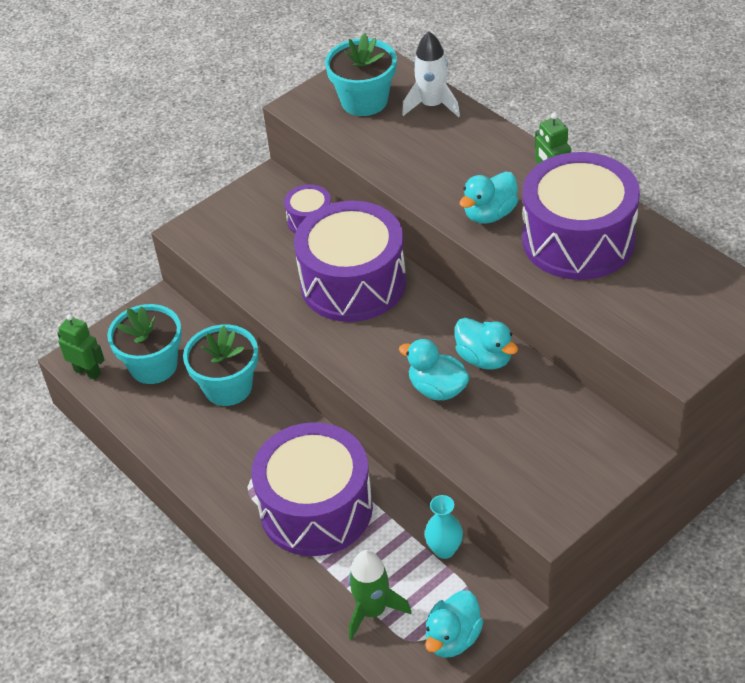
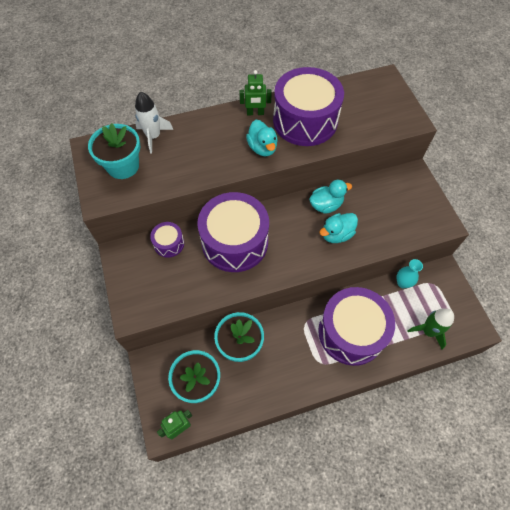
camera: 70 degrees left, 15 degrees up
turquoise duck [425,590,484,658] -> none

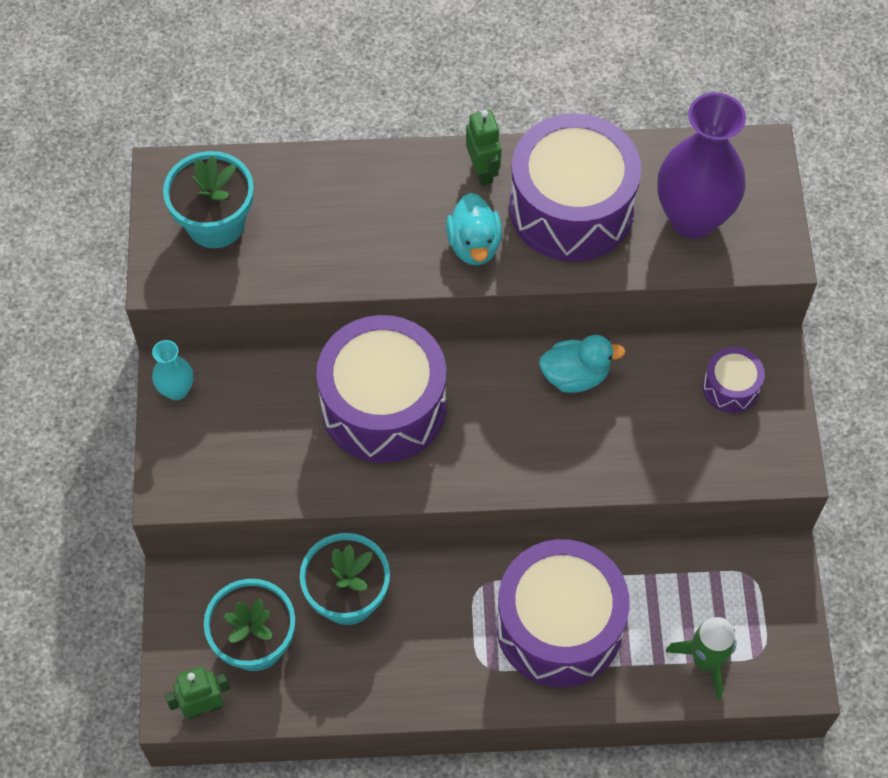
camera: 15 degrees right, 0 degrees up
white rocket [135,92,173,153] -> none
purple drum [150,222,184,258] -> purple drum moved to [703,347,765,413]
green robot [239,70,272,115] -> green robot turned 120 degrees counterclockwise [466,110,501,186]
turquoise duck [319,213,358,243] -> none
turquoise vase [396,259,423,288] -> turquoise vase moved to [152,340,194,400]
none -> purple vase [657,92,746,239]

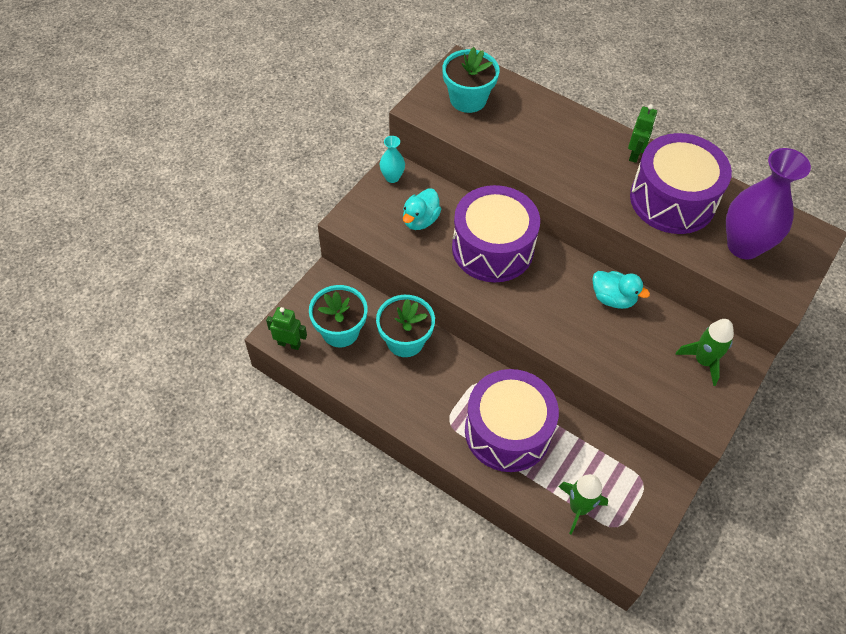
camera: 35 degrees right, 5 degrees down
turquoise duck [446,193,502,265] -> turquoise duck moved to [403,188,441,230]
purple drum [703,347,765,413] -> green rocket [675,319,734,386]

